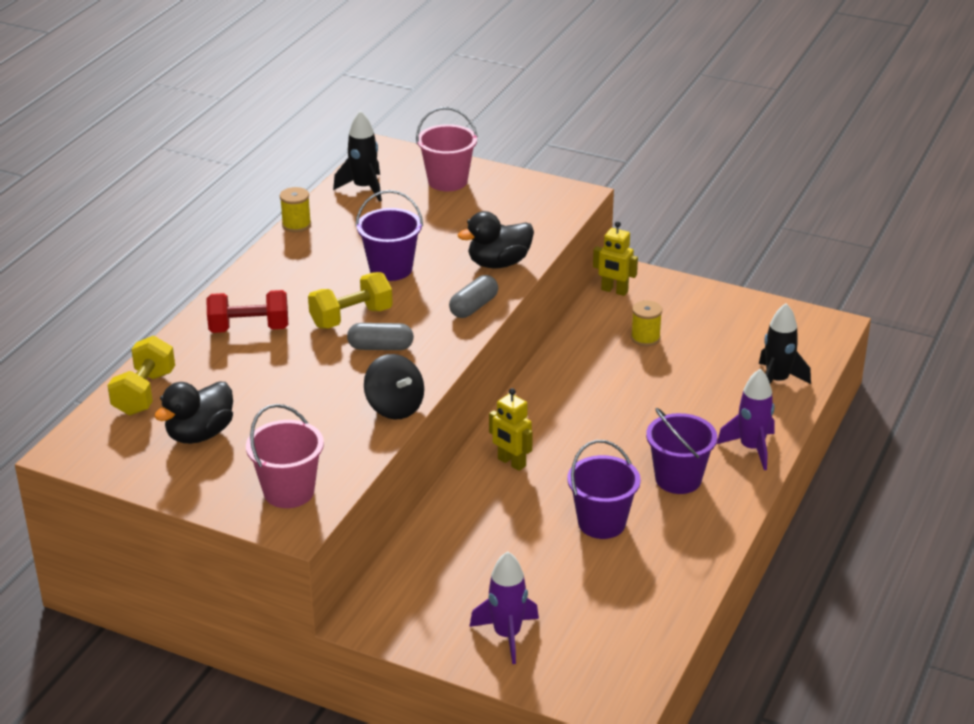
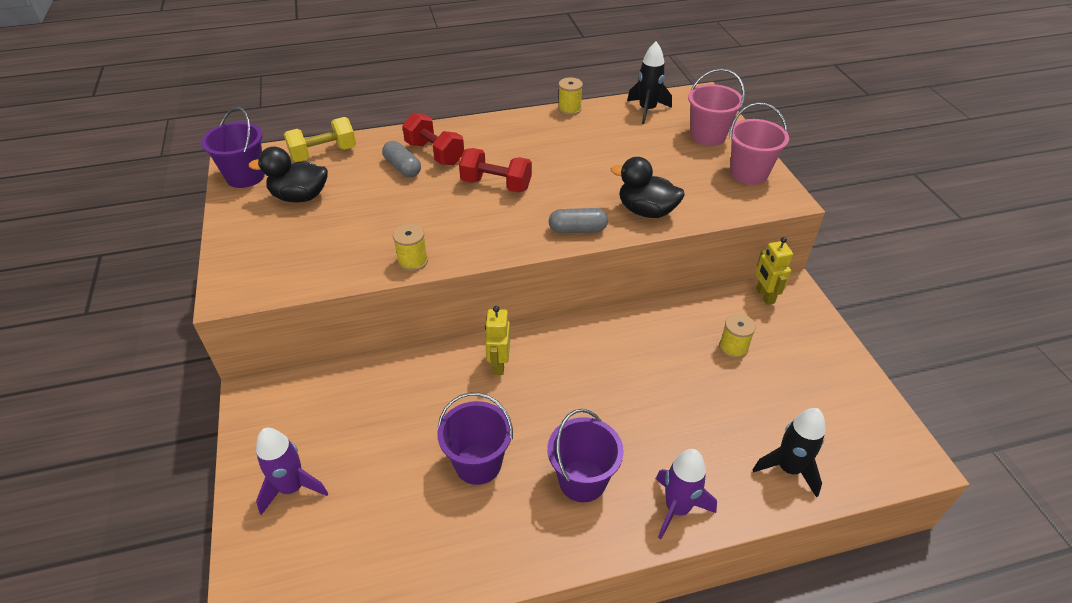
camera: 50 degrees right, 10 degrees up
pink bucket [246,404,324,508] -> pink bucket moved to [729,103,789,185]
yellow dumbbell [308,272,393,329] -> red dumbbell [459,148,532,193]
grey capsule [347,323,414,350] -> grey capsule moved to [382,141,421,177]
purple bucket [355,190,423,281] -> purple bucket moved to [201,107,265,188]
black spinning top [364,354,424,420] -> yellow spool [393,224,428,271]

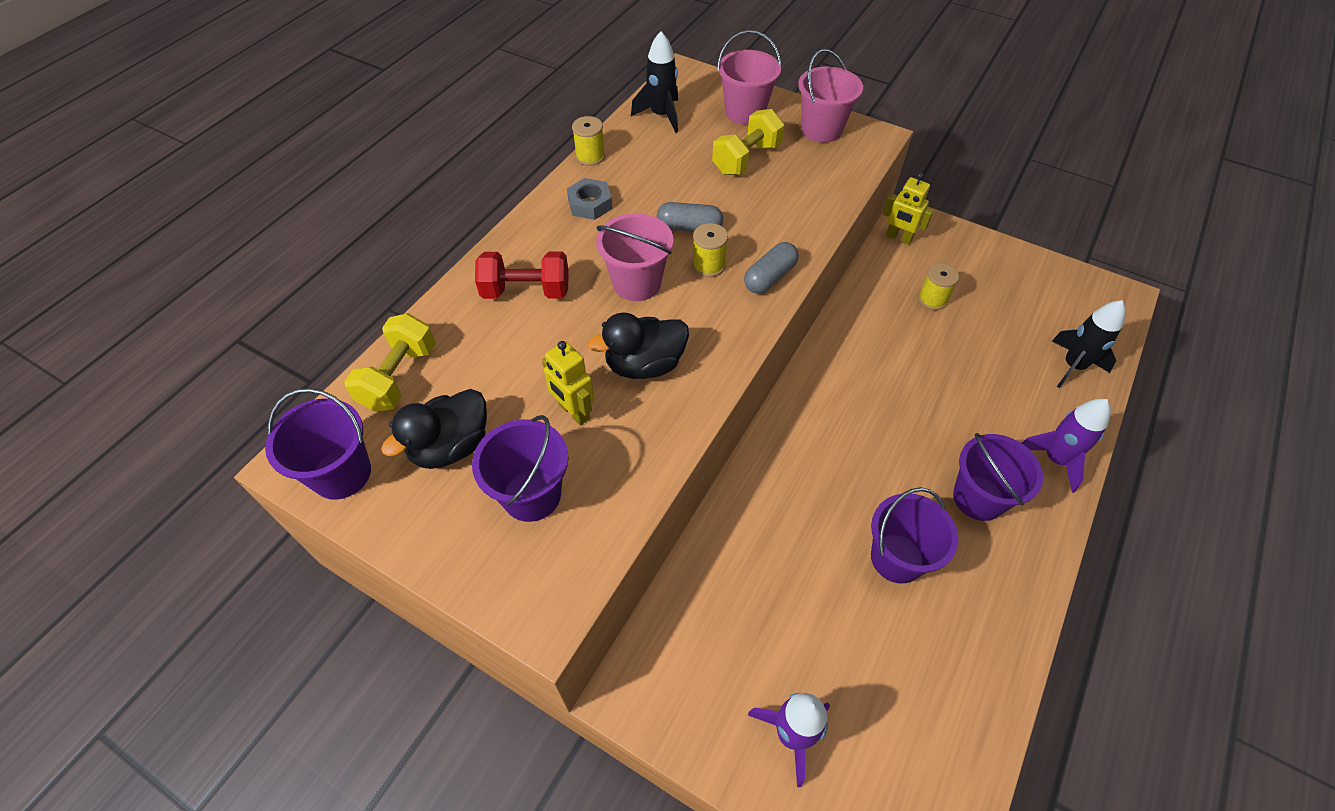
camera: 45 degrees left, 10 degrees up
grey capsule [382,141,421,177] -> grey capsule moved to [657,202,723,232]
yellow spool [393,224,428,271] -> yellow spool moved to [692,223,728,277]
red dumbbell [459,148,532,193] -> pink bucket [596,213,674,301]
yellow robot [485,306,510,375] -> yellow robot moved to [542,341,594,426]
black duck [611,157,685,218] -> black duck moved to [588,313,689,379]
none -> purple bucket [472,415,569,522]
none -> grey nut [567,178,613,220]
none -> yellow dumbbell [712,109,784,175]

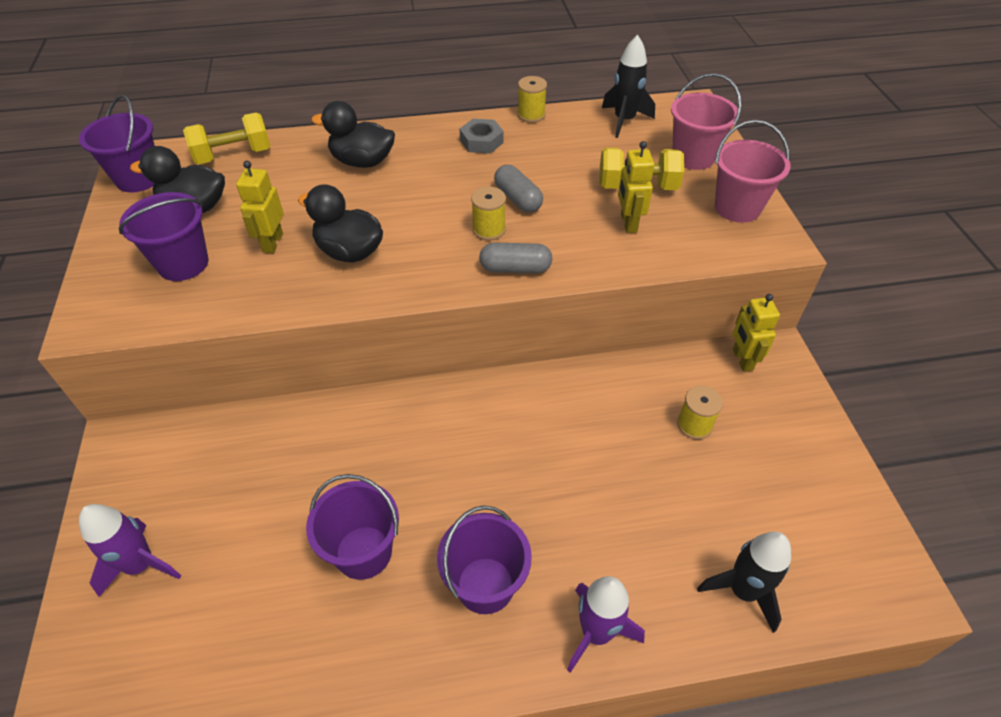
camera: 50 degrees right, 5 degrees down
red dumbbell [475,251,568,299] -> black duck [311,101,395,168]
pink bucket [596,213,674,301] -> none
none -> yellow robot [618,141,654,233]

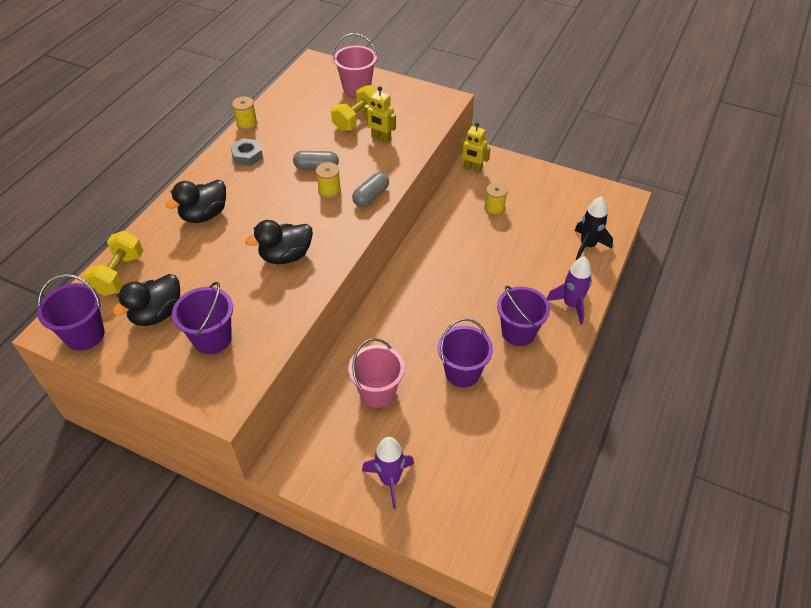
camera: 55 degrees left, 0 degrees up
yellow robot [236,161,284,253] -> none
black rocket [602,35,655,138] -> none
pink bucket [715,120,791,223] -> pink bucket moved to [348,338,405,408]

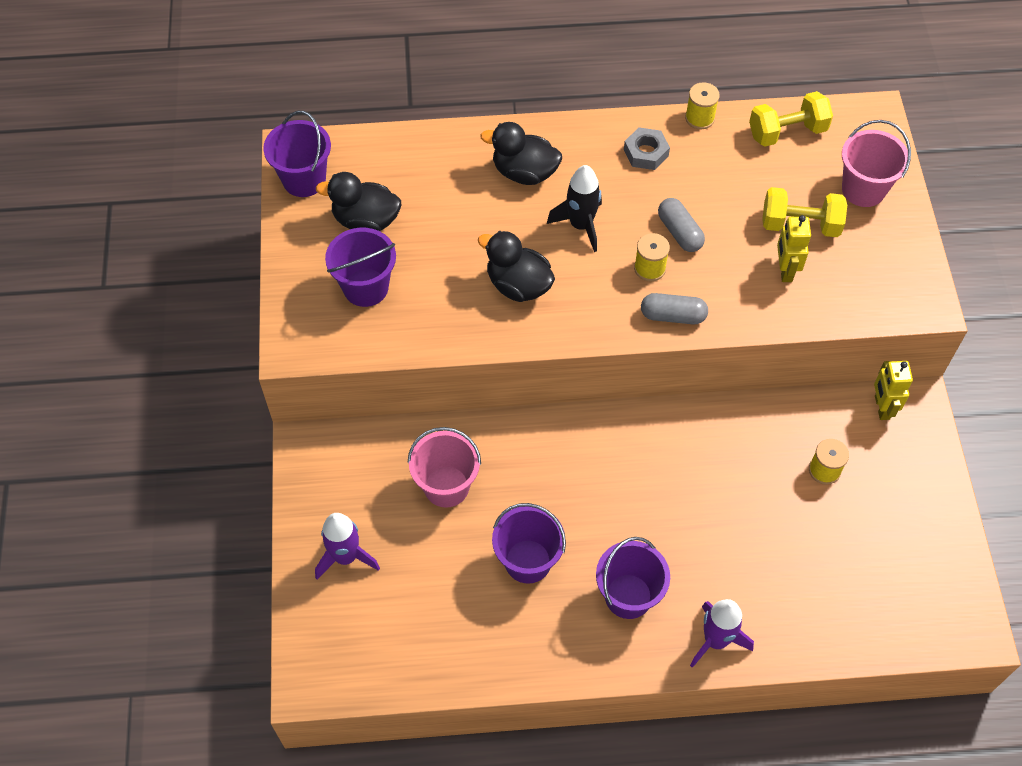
camera: 60 degrees right, 10 degrees up
yellow dumbbell [84,231,143,296] -> yellow dumbbell moved to [749,91,833,147]
black rocket [574,196,613,260] -> black rocket moved to [547,165,602,252]

